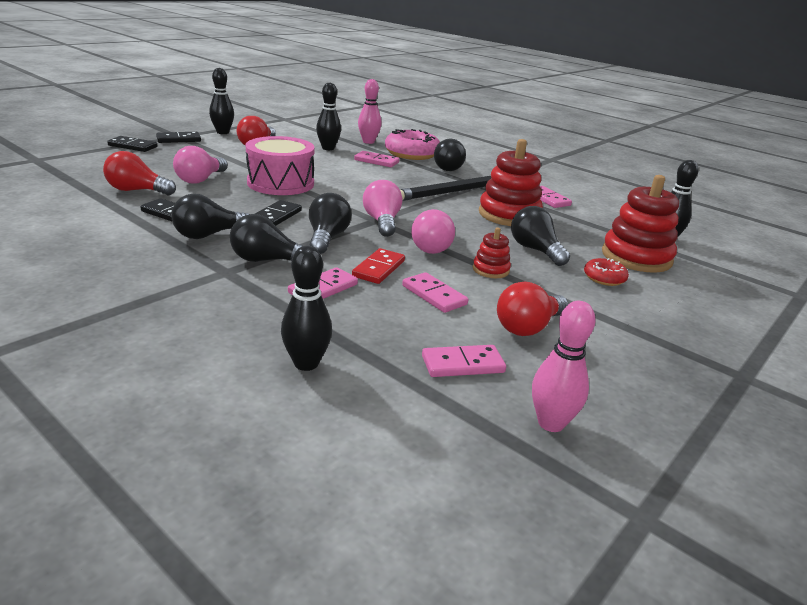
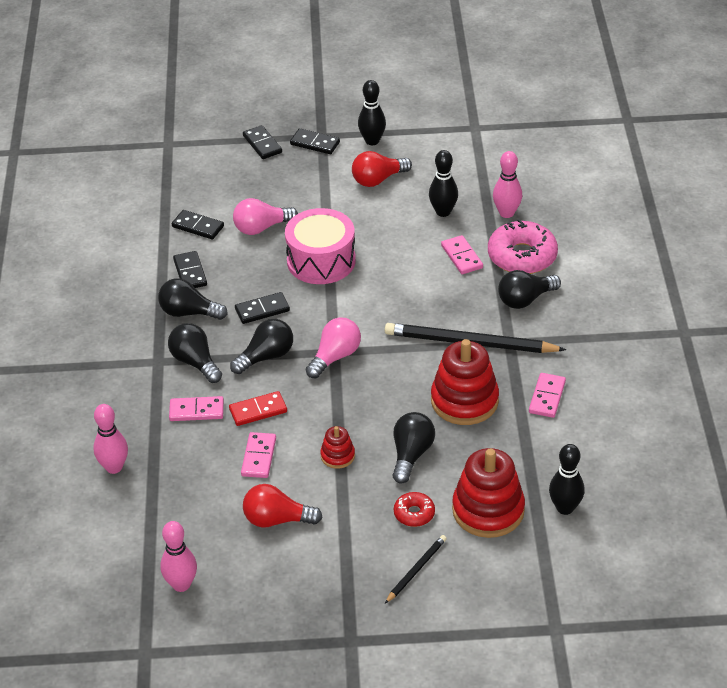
camera: 50 degrees right, 15 degrees up
red light bulb [103,151,176,195] -> black domino [172,210,224,239]
black bowling pin [281,246,332,371] -> pink bowling pin [93,404,128,474]
pink light bulb [411,209,455,254] -> none
pink domino [422,345,506,377] -> none
none -> black pencil [385,535,447,603]

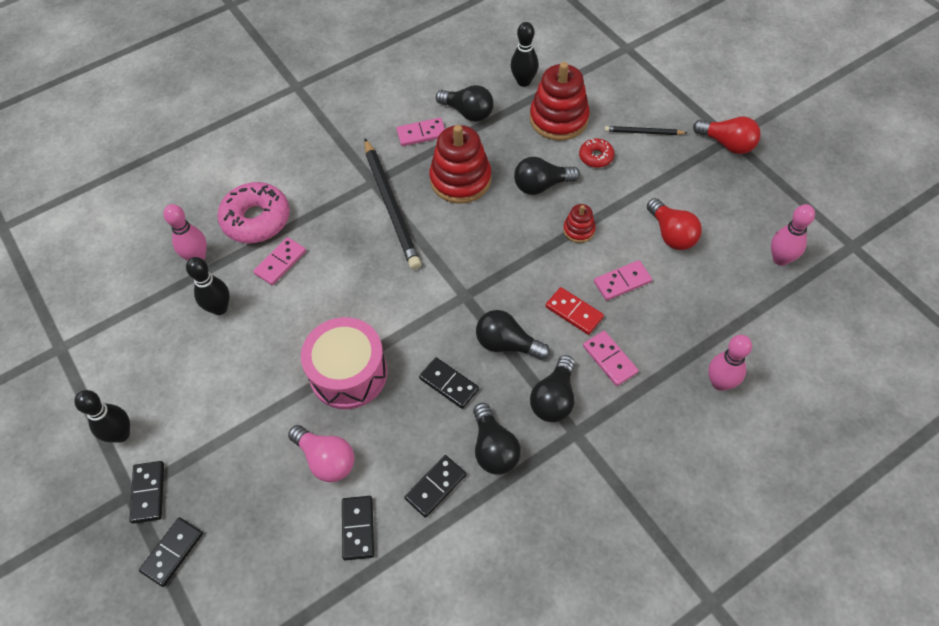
camera: 120 degrees left, 15 degrees up
pink light bulb [306,317,361,378] -> none
red light bulb [352,151,412,187] -> red light bulb moved to [693,116,761,154]
black light bulb [498,270,561,309] -> black light bulb moved to [436,85,494,122]

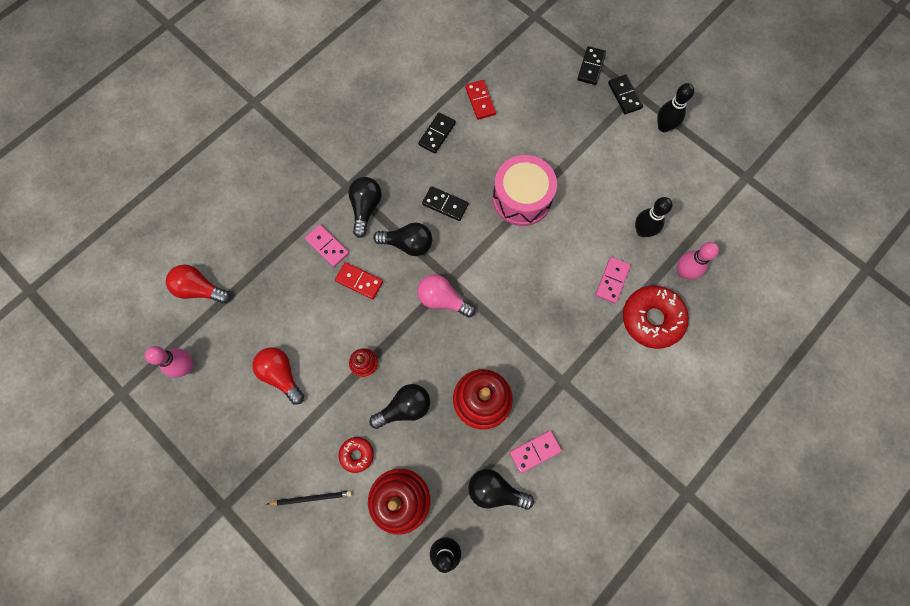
camera: 165 degrees right, 15 degrees up
pink donut [217,182,290,243] -> red donut [623,285,689,349]
pink light bulb [288,425,354,482] -> pink light bulb moved to [417,274,476,317]
black domino [342,496,374,560] -> red domino [465,80,496,120]
black pencil [364,139,421,270] -> none
black light bulb [473,403,521,475] -> none
pink domino [594,260,652,301] -> none
red light bulb [693,116,761,154] -> red light bulb moved to [166,265,230,304]
pink bowling pin [708,335,752,391] -> none

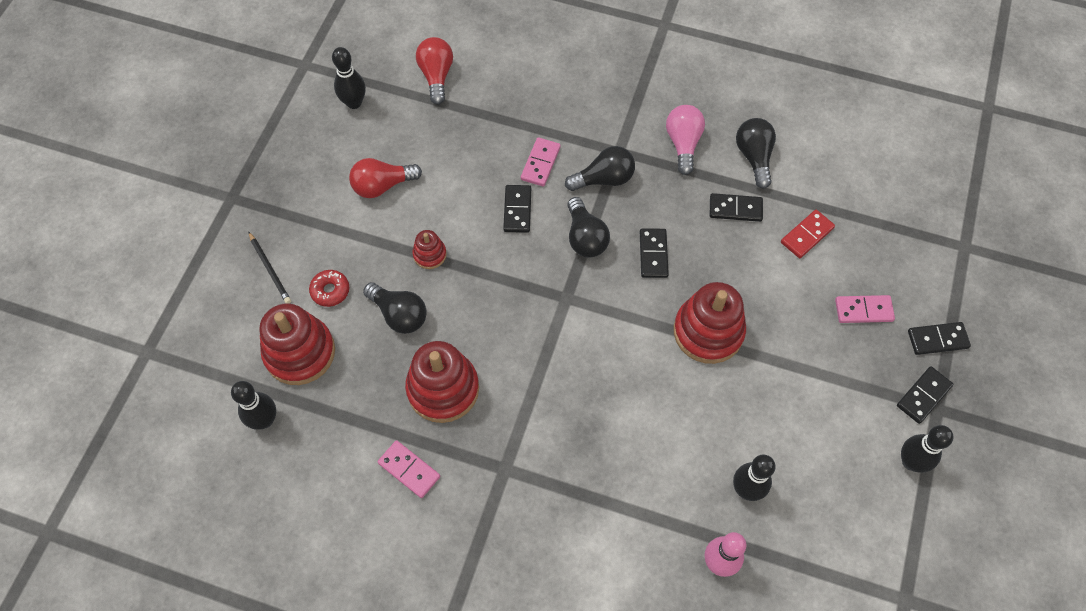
camera: 65 degrees right, 10 degrees down
pink bowling pin [145,346,194,378] -> black bowling pin [332,47,366,109]
red light bulb [252,347,304,405] -> red light bulb turned 135 degrees counterclockwise [349,158,422,198]
red domino [335,262,383,299] -> black domino [503,185,531,233]
pink light bulb [417,274,476,317] -> pink light bulb moved to [666,105,705,175]
black light bulb [468,469,534,510] -> black light bulb moved to [736,118,776,189]
pink drum [493,155,557,226] -> red stacking toy [674,282,746,364]
pink domino [596,257,631,304] -> pink domino moved to [835,295,895,323]
red donut [623,285,689,349] -> none

